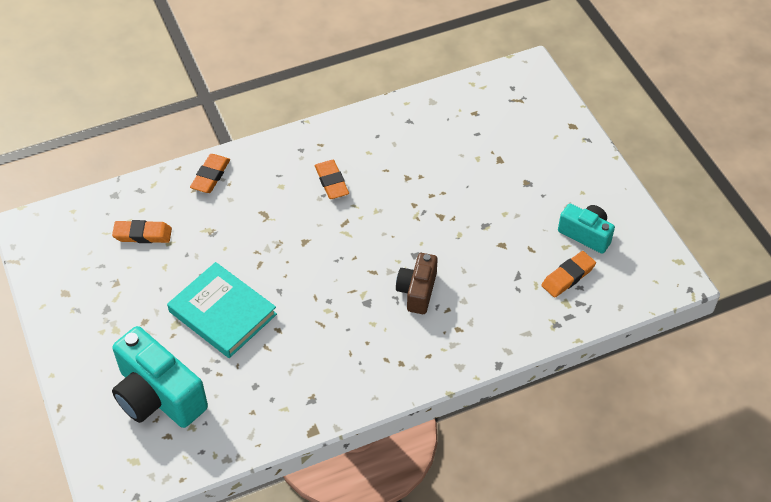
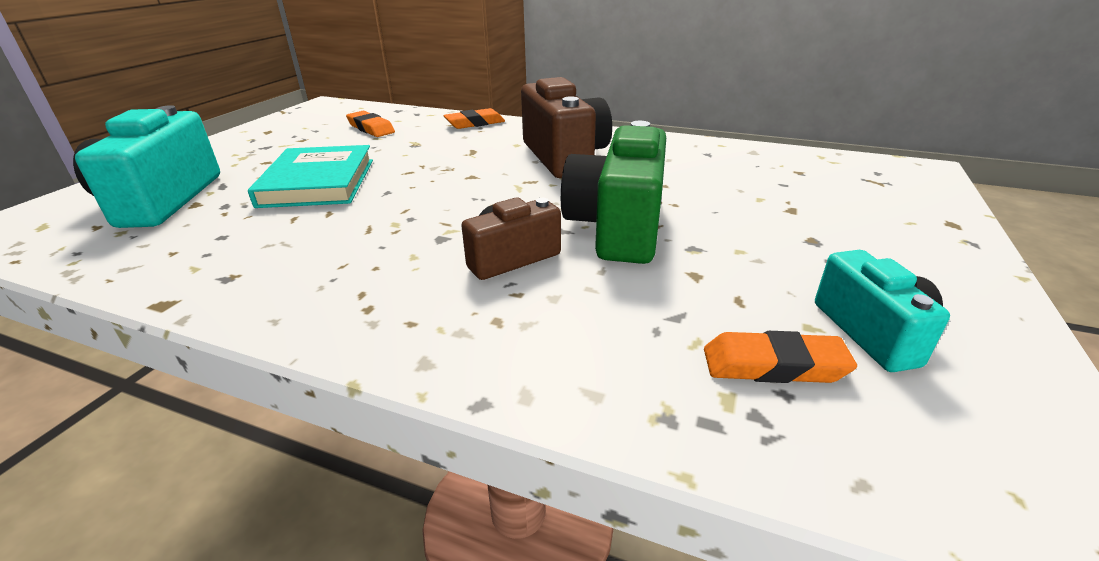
camera: 45 degrees right, 20 degrees down
orange eraser [315,160,349,199] -> brown camera [521,77,612,178]
none -> green camera [561,121,666,264]

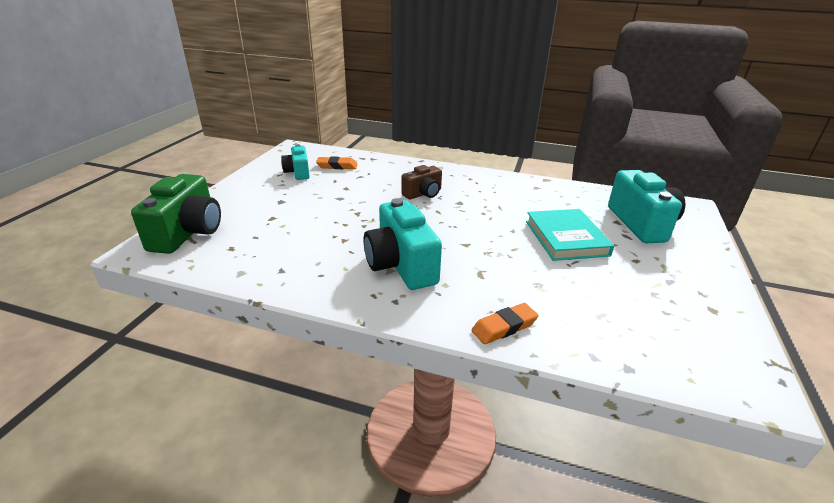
camera: 175 degrees right, 0 degrees up
orange eraser [346,111,395,137] -> none
brown camera [521,77,612,178] -> turquoise camera [364,198,442,290]
green camera [561,121,666,264] -> green camera moved to [131,174,221,254]

